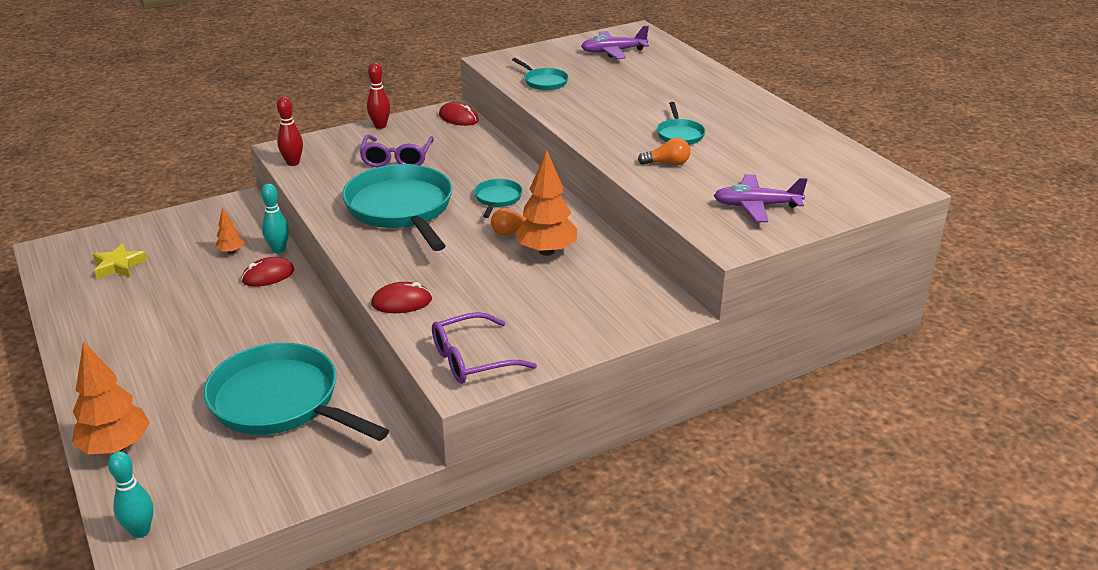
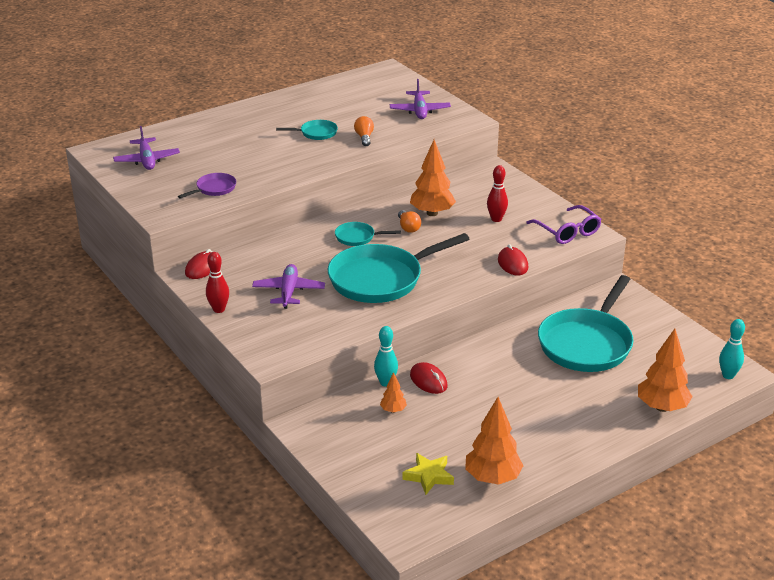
camera: 95 degrees left, 0 degrees up
red bowling pin [277,96,303,166] -> red bowling pin moved to [487,165,508,222]
purple glasses [359,135,434,167] -> purple plane [252,264,325,309]
turquoise pan [512,58,569,91] -> purple pan [178,173,236,199]
none -> orange tree [465,397,524,485]

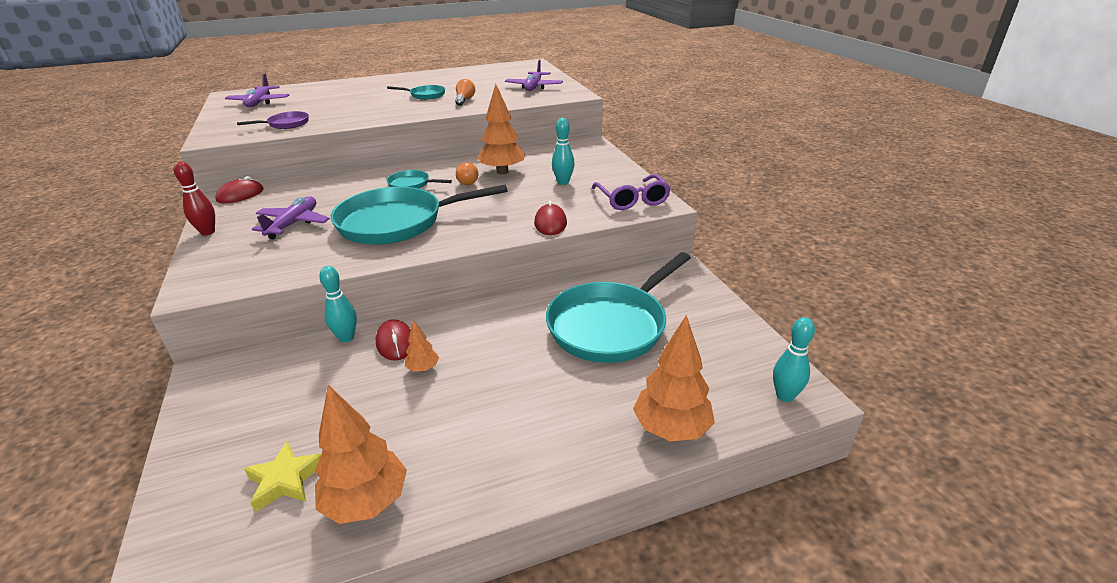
camera: 15 degrees right, 0 degrees up
orange tree [380,372,407,413] -> orange tree moved to [405,319,439,372]
red bowling pin [487,165,508,222] -> turquoise bowling pin [552,118,574,185]

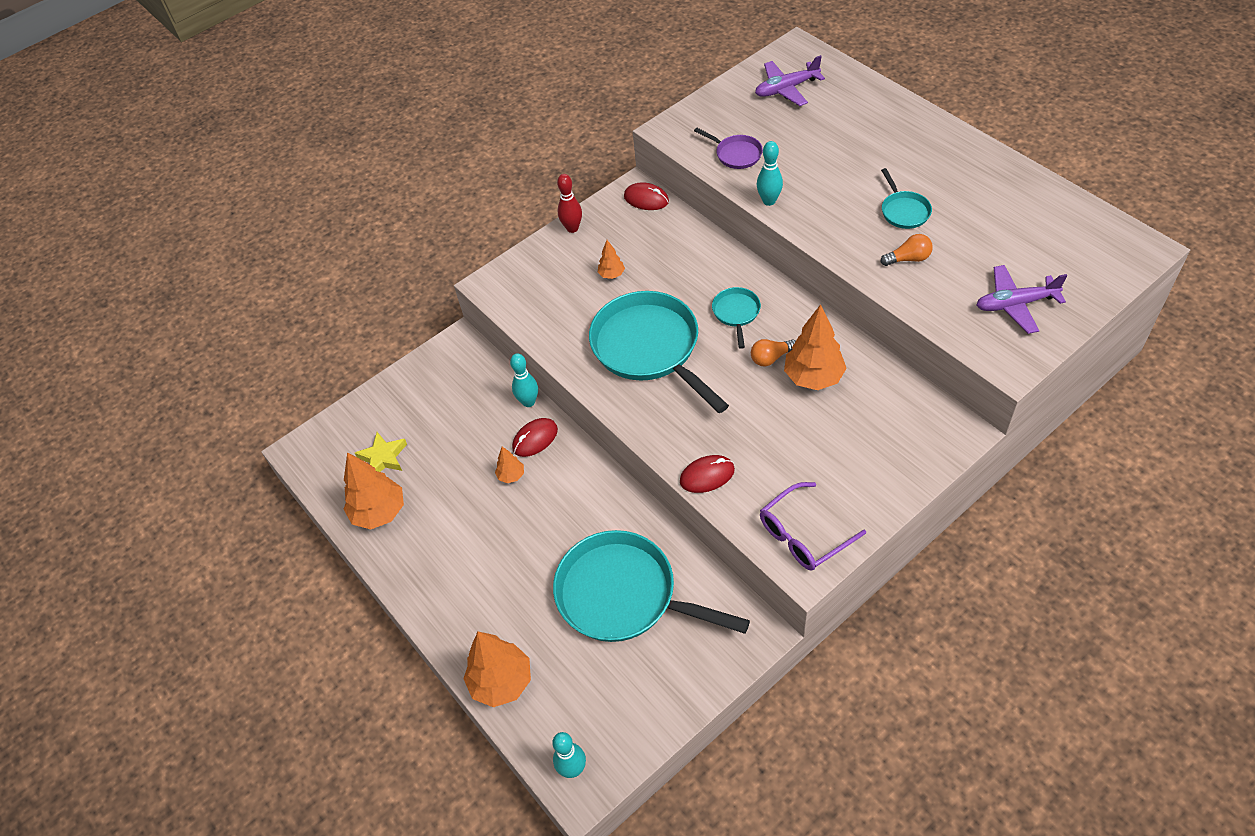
camera: 75 degrees right, 20 degrees up
purple plane [252,196,330,239] -> orange tree [598,240,625,279]
turquoise bowling pin [552,118,574,185] -> turquoise bowling pin moved to [757,141,783,206]

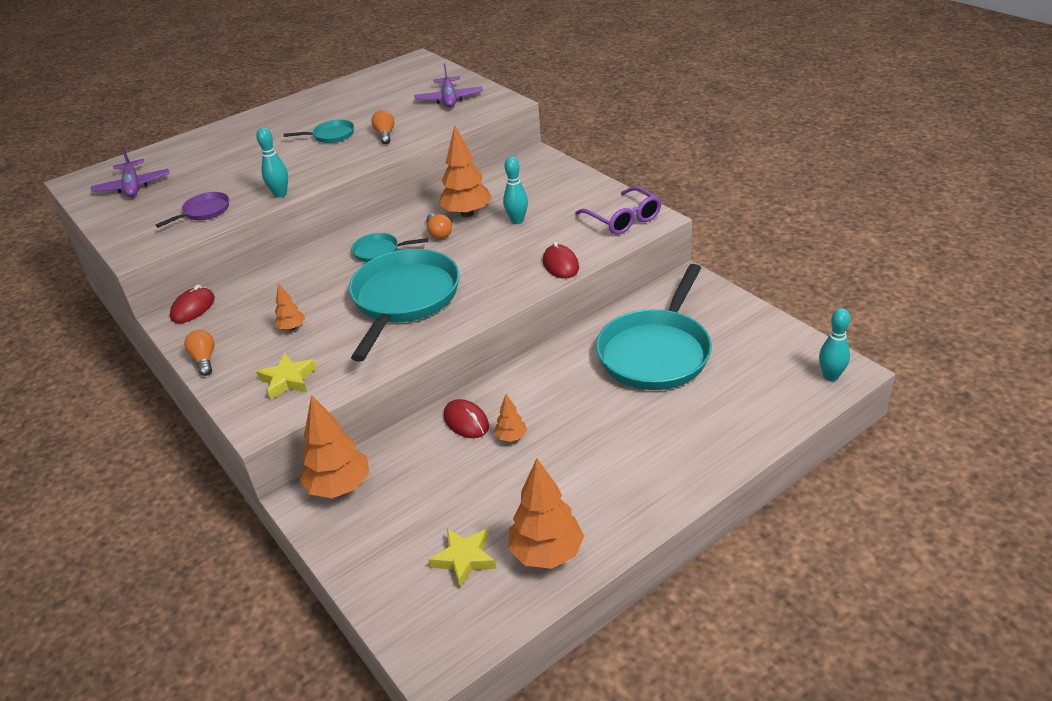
camera: 90 degrees left, 15 degrees down
orange tree [463,632,531,707] -> orange tree moved to [300,395,369,498]
turquoise bowling pin [510,353,538,407] -> turquoise bowling pin moved to [503,156,528,224]
red bowling pin [557,174,582,233] -> orange light bulb [184,330,215,376]
turquoise pan [589,291,729,413] -> turquoise pan turned 135 degrees clockwise [349,249,460,362]
none -> yellow star [256,353,317,400]

